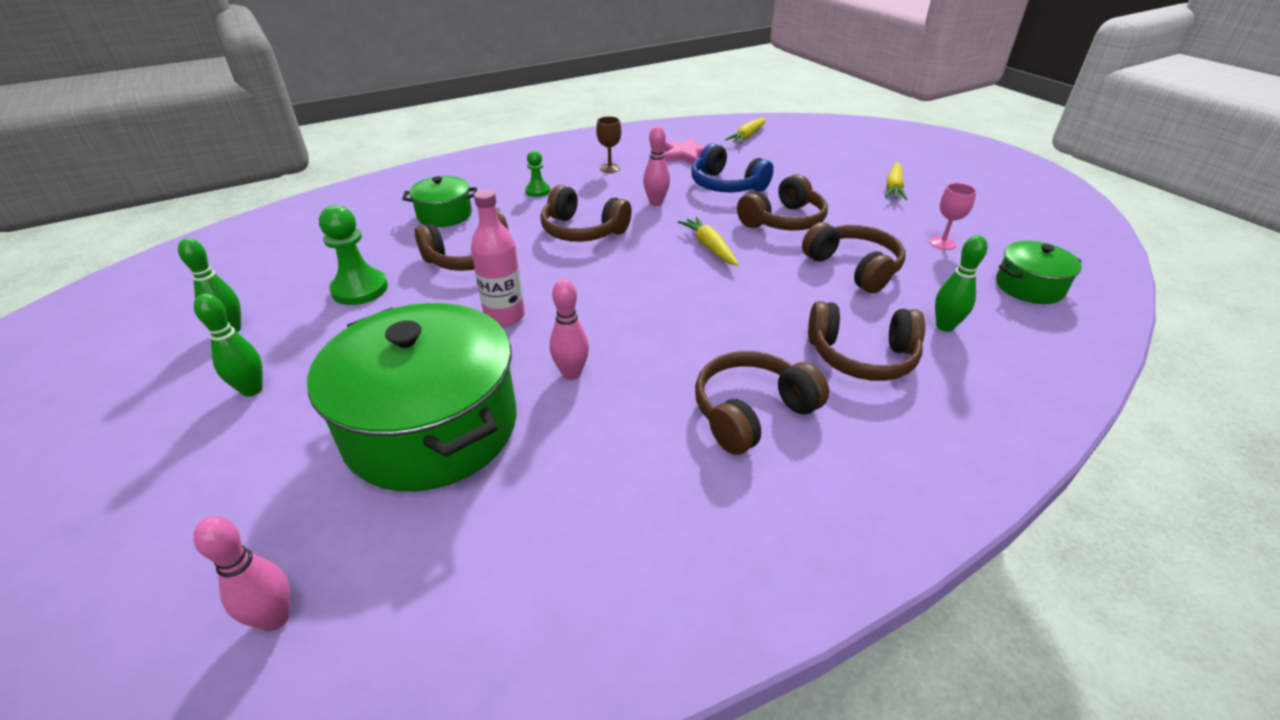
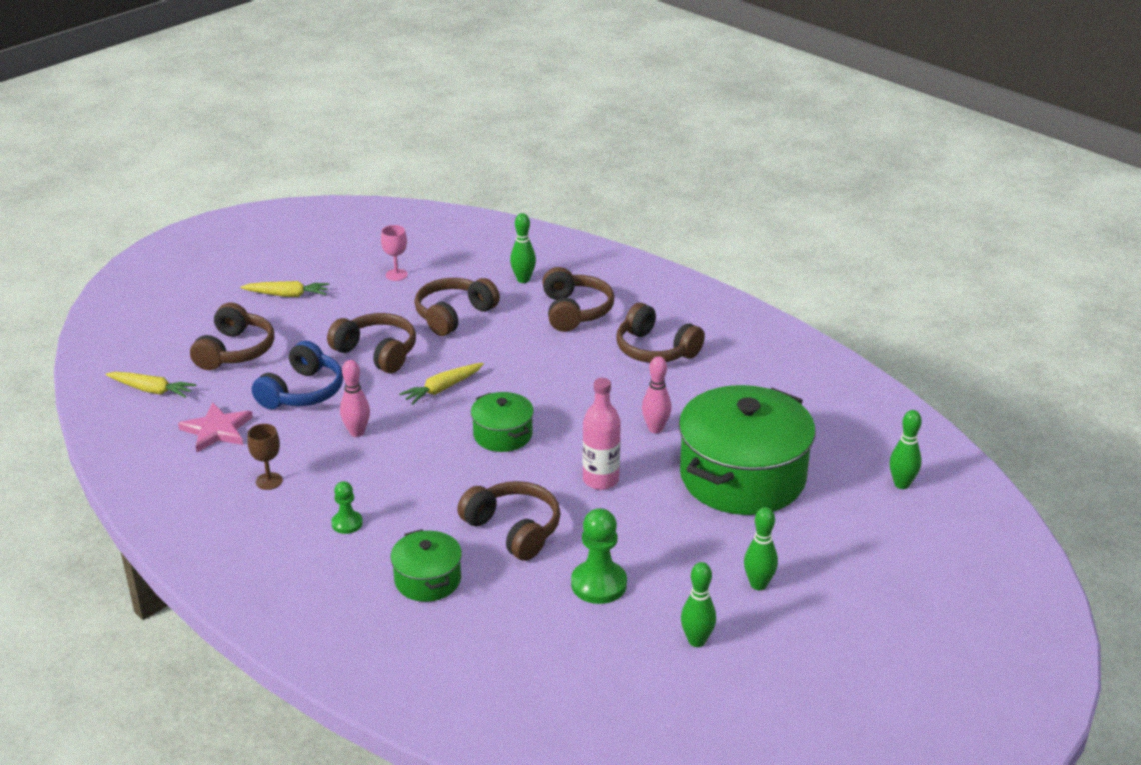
camera: 105 degrees left, 5 degrees down
pink bowling pin [193,516,290,631] -> green bowling pin [890,410,922,489]
brown headphones [540,185,632,242] -> brown headphones moved to [190,303,274,370]
green pot [996,241,1082,304] -> green pot moved to [471,392,534,452]

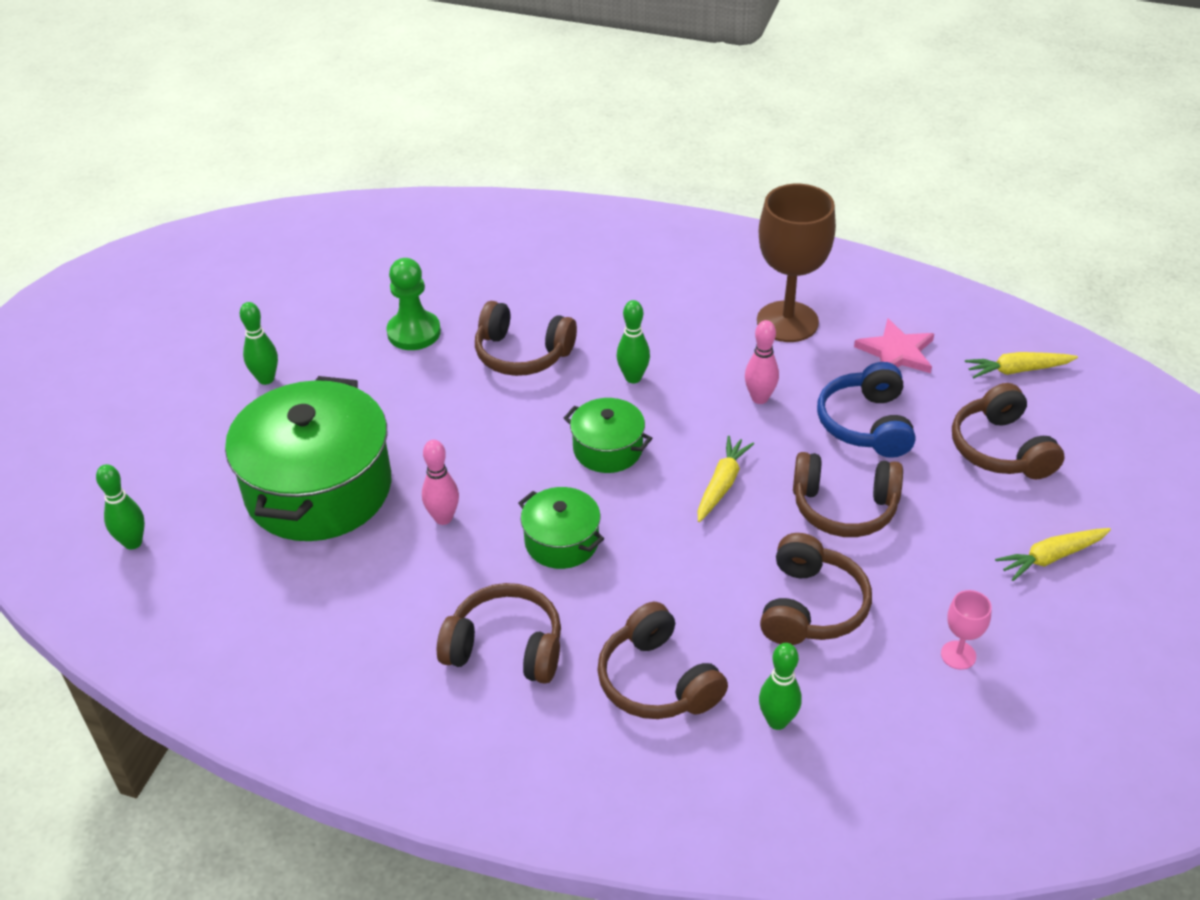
camera: 155 degrees right, 10 degrees up
brown goblet [247,424,283,490] -> brown goblet [757,184,836,342], size x2.23
green pawn [331,481,363,534] -> none
green pot [390,529,462,602] -> green pot moved to [518,487,604,569]
pink bottle [583,378,621,490] -> none
green bowling pin [681,562,716,647] -> green bowling pin moved to [616,300,650,383]

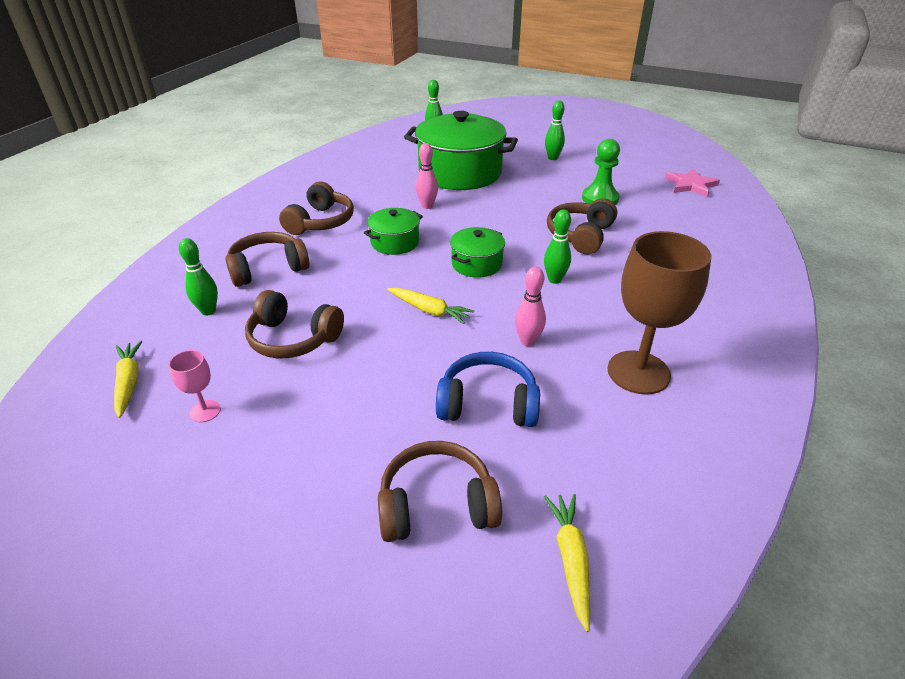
camera: 95 degrees right, 5 degrees down
brown headphones [793,452,903,537] -> none
pink star [854,318,934,373] -> pink star moved to [665,168,720,197]
yellow carrot [995,528,1111,581] -> yellow carrot moved to [114,341,143,418]

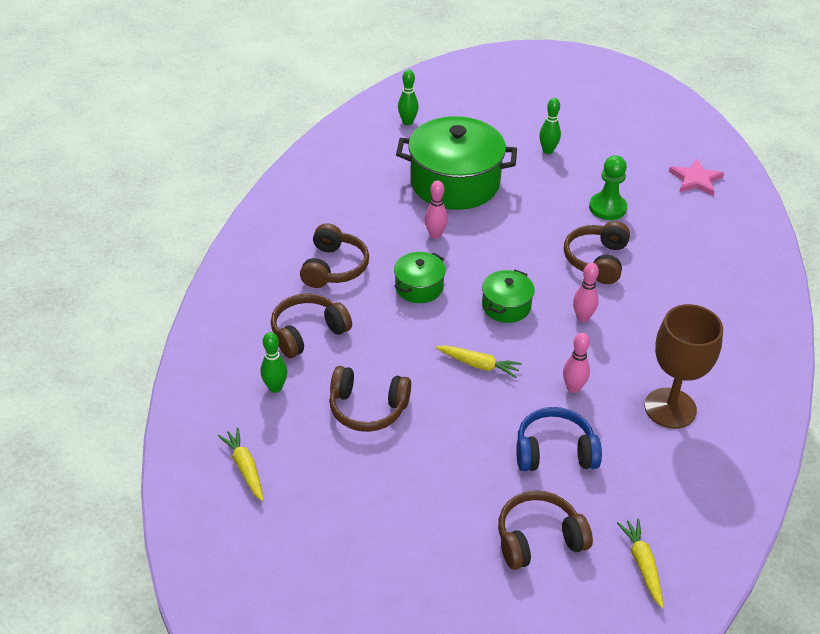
camera: 10 degrees left, 5 degrees up
pink goblet [169,350,221,422] -> none
green bowling pin [544,209,571,284] -> pink bowling pin [573,263,599,322]

